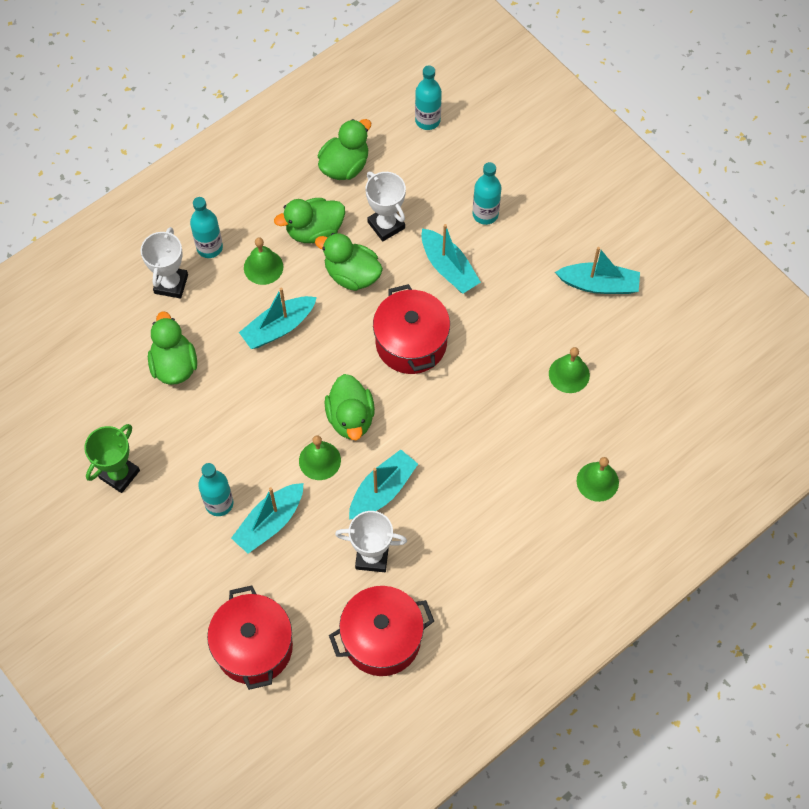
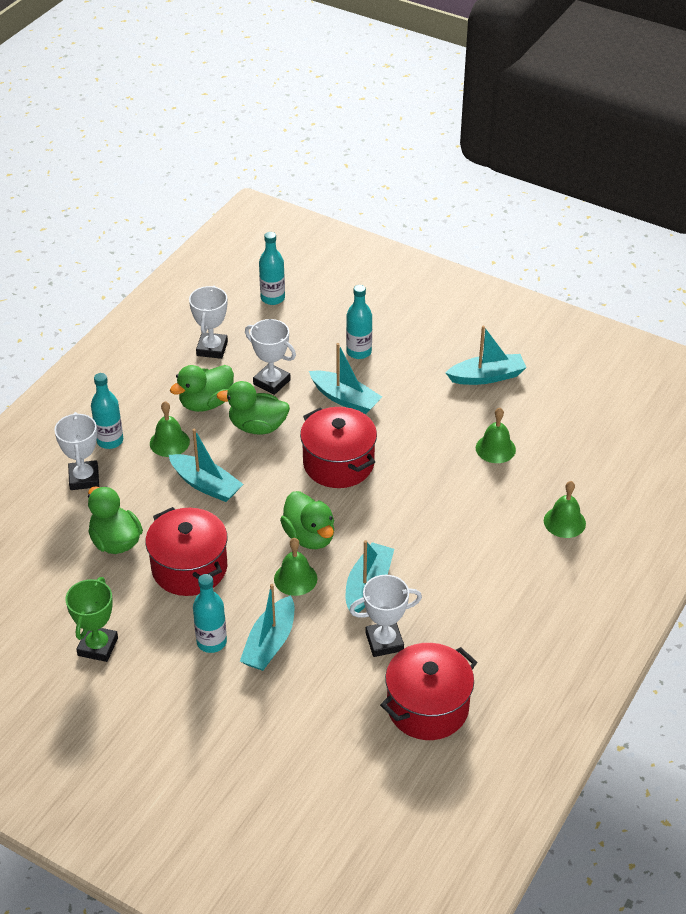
camera: 20 degrees left, 20 degrees down
red pot [207,586,293,690] -> red pot moved to [145,507,228,596]
turquoise boat [239,287,317,349] -> turquoise boat turned 90 degrees counterclockwise [169,428,243,502]
green duck [318,119,371,180] -> white trophy [189,286,228,359]

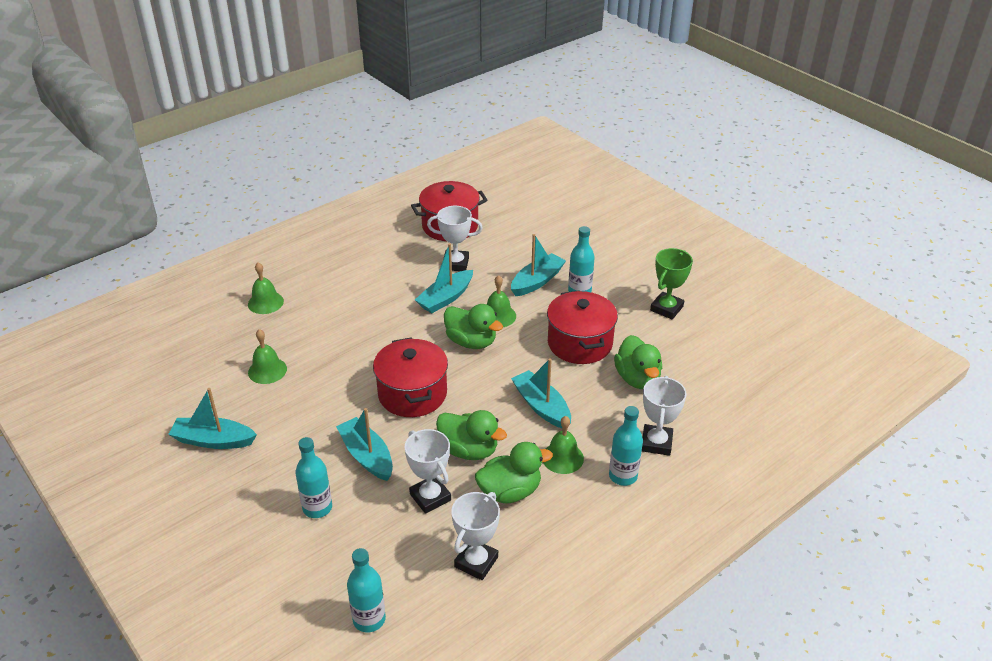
camera: 160 degrees left, 5 degrees down
green duck [280,491,334,549] -> green duck turned 135 degrees clockwise [444,304,503,349]

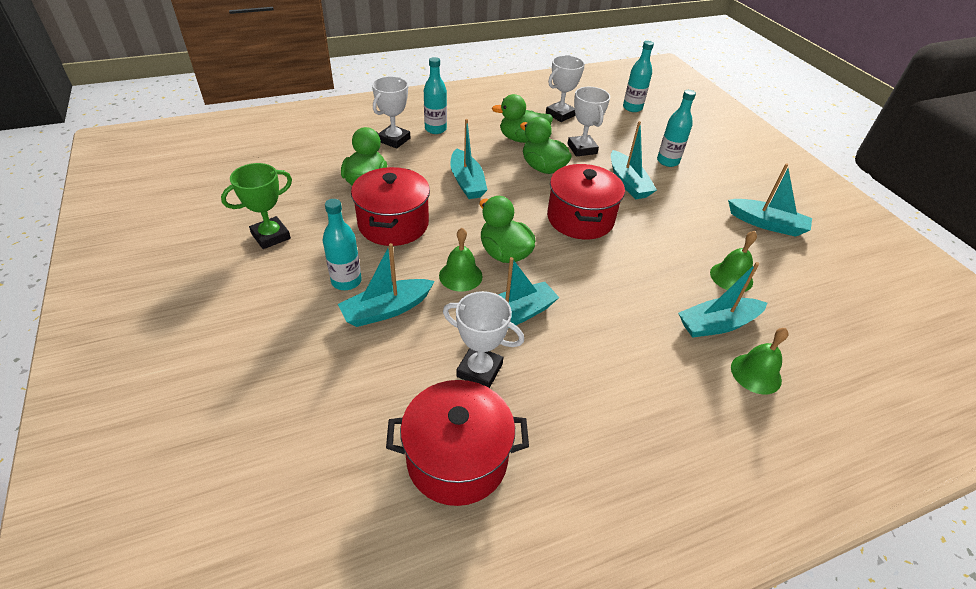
camera: 165 degrees left, 5 degrees up
green bell [543,416,584,474] -> none
none -> turquoise boat [678,262,767,338]

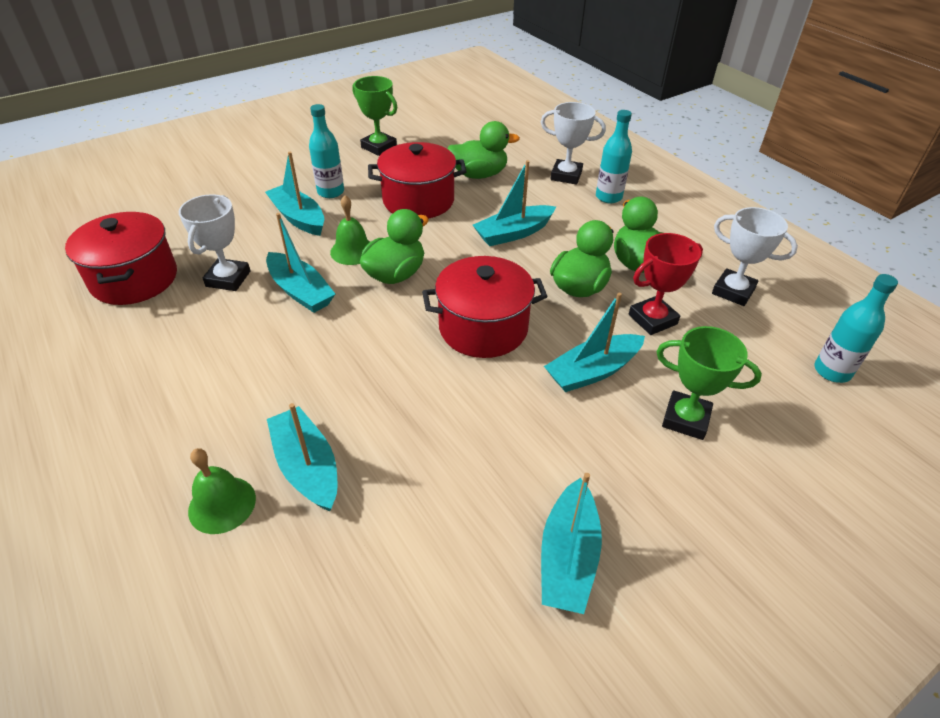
camera: 80 degrees right, 0 degrees up
white trophy [568,87,610,157] -> red trophy [629,233,703,335]
turquoise bottle [657,90,696,167] -> green trophy [656,326,762,440]
green bell [710,231,757,292] -> none

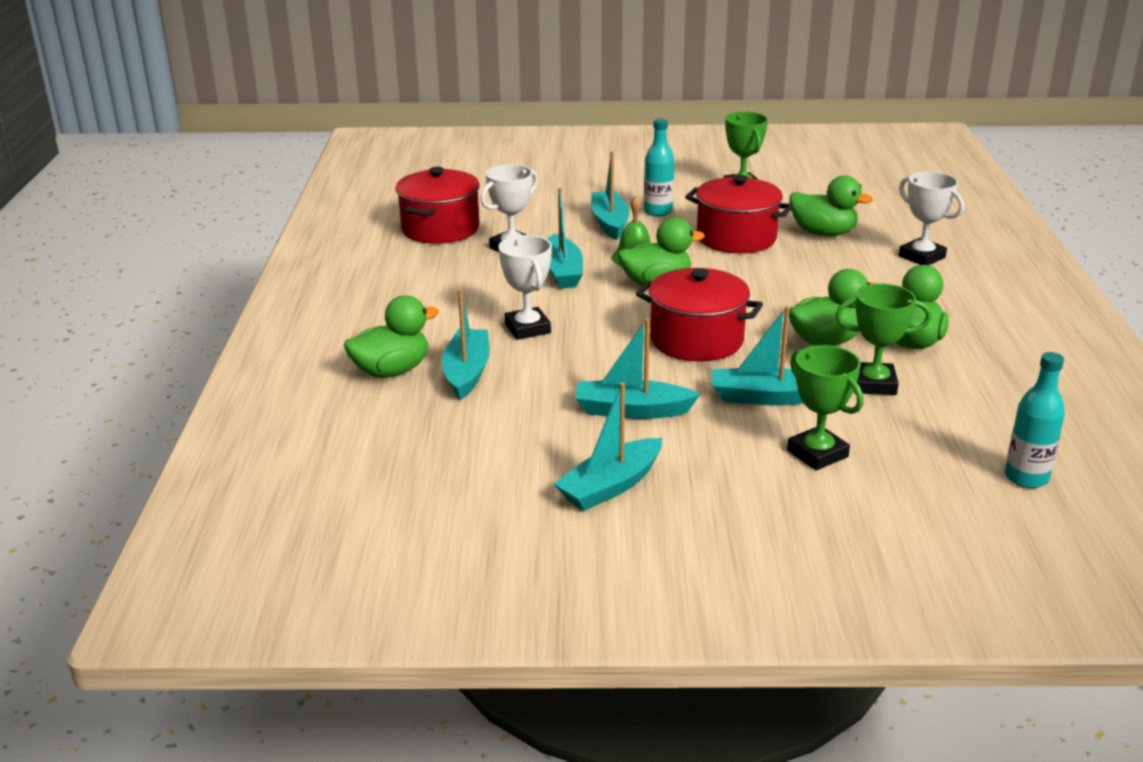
camera: 35 degrees right, 15 degrees down
green bell [188,448,256,534] -> green duck [344,295,439,378]
turquoise boat [473,160,556,246] -> turquoise boat moved to [575,318,700,419]
turquoise bottle [596,110,632,203] -> none
red trophy [629,233,703,335] -> green trophy [836,283,932,395]
white trophy [712,207,798,306] -> white trophy moved to [499,235,552,340]

